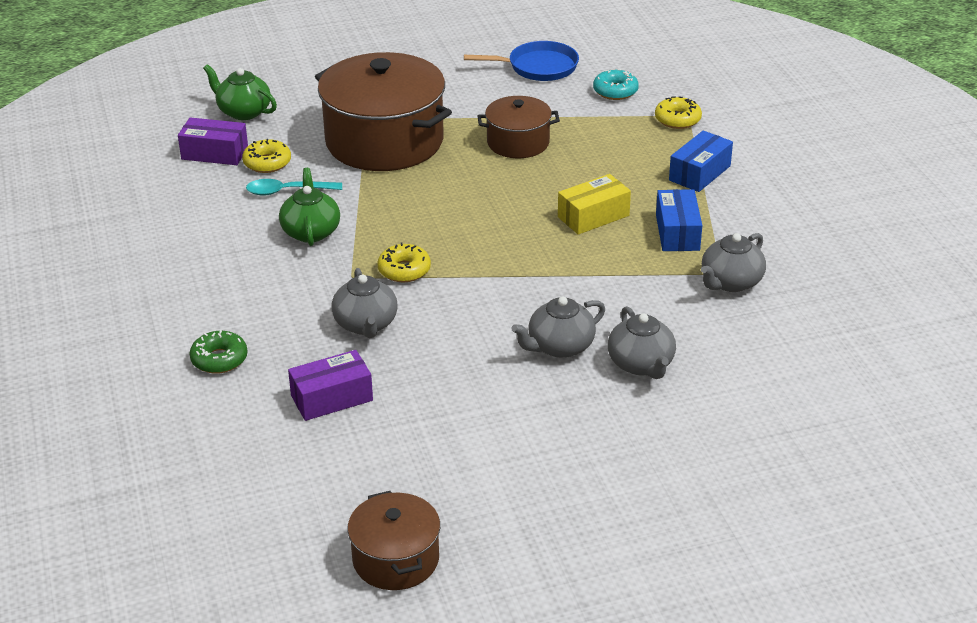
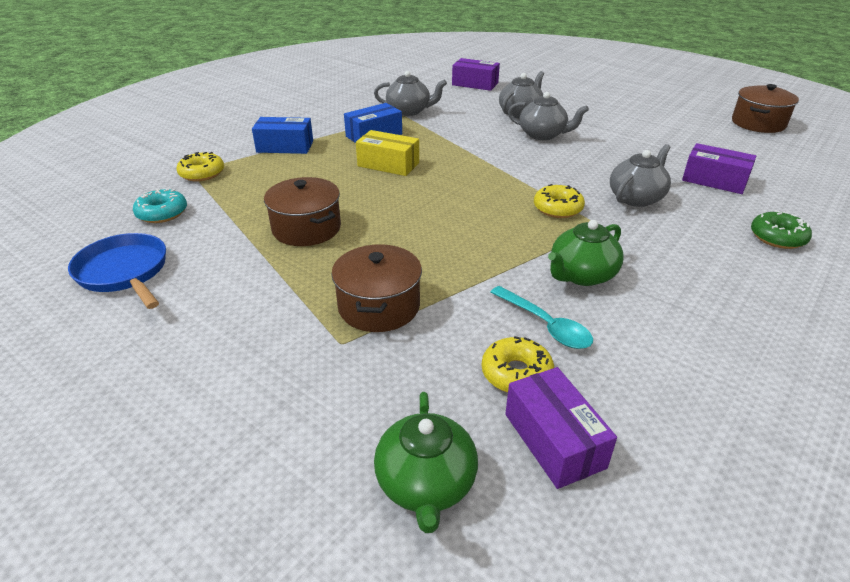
camera: 125 degrees left, 0 degrees up
brown pot [315,52,452,171] -> brown pot [331,244,422,332], size x0.53
none -> purple box [452,58,500,91]

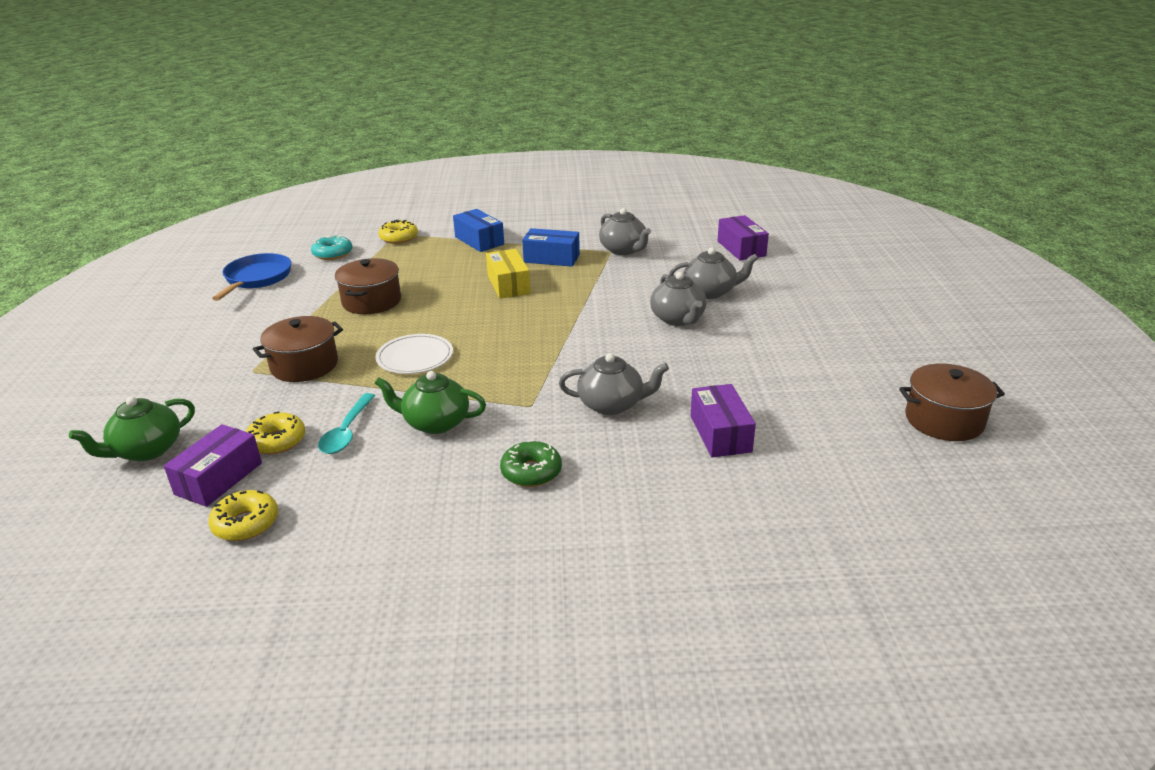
camera: 50 degrees right, 5 degrees down
yellow donut [534,184,585,218] -> yellow donut moved to [208,490,278,541]
green donut [751,210,812,249] -> green donut moved to [500,440,562,487]
none -> white plate [376,334,453,374]

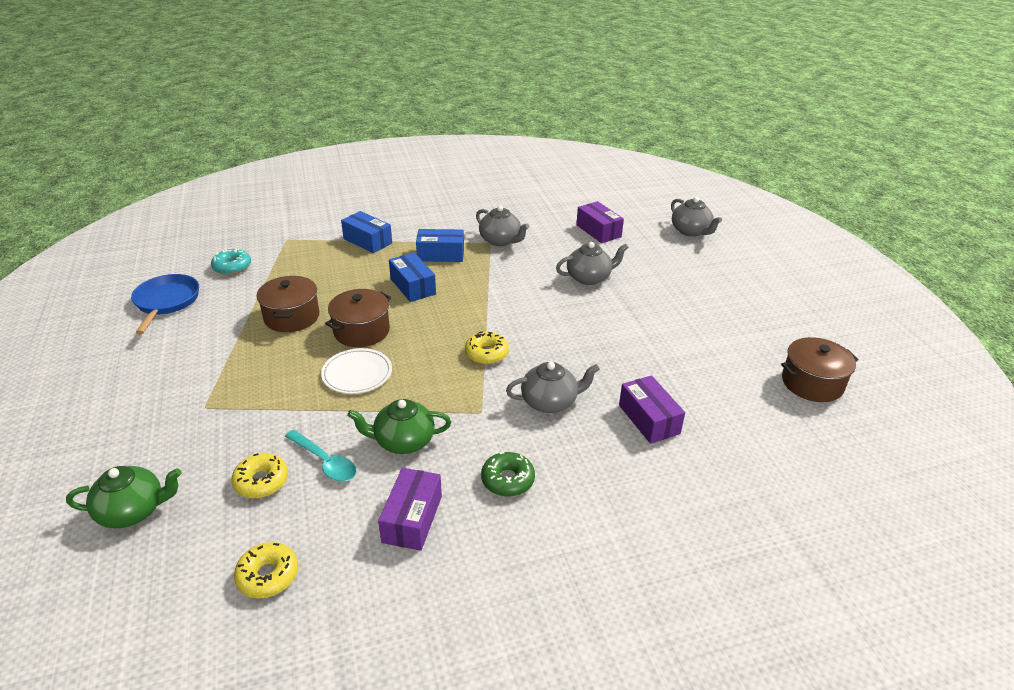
camera: 15 degrees left, 5 degrees up
green teapot [69,396,195,461] -> green teapot turned 135 degrees counterclockwise [66,466,182,528]
purple box [164,424,262,507] -> purple box moved to [378,468,442,551]
brown pot [253,316,343,382] -> brown pot moved to [325,289,391,347]
turquoise spoon [318,393,375,454] -> turquoise spoon turned 45 degrees counterclockwise [285,430,357,482]
yellow donut [378,220,418,244] -> yellow donut moved to [465,332,509,365]
yellow box [486,249,530,299] -> blue box [389,253,436,302]
grey teapot [650,272,707,326] -> grey teapot moved to [671,197,722,237]

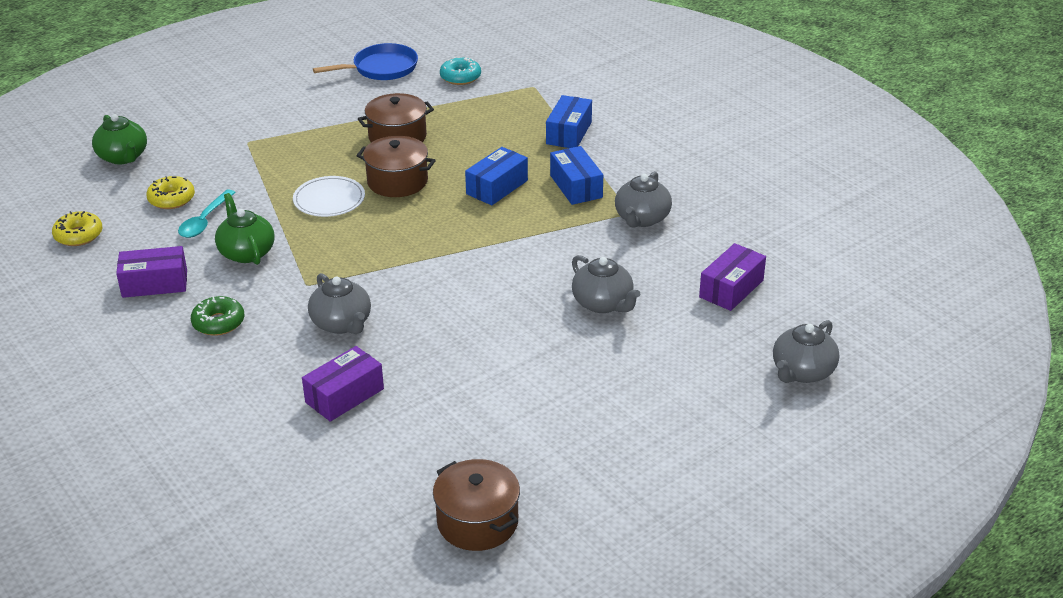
camera: 70 degrees right, 0 degrees up
yellow donut [465,332,509,365] -> none

